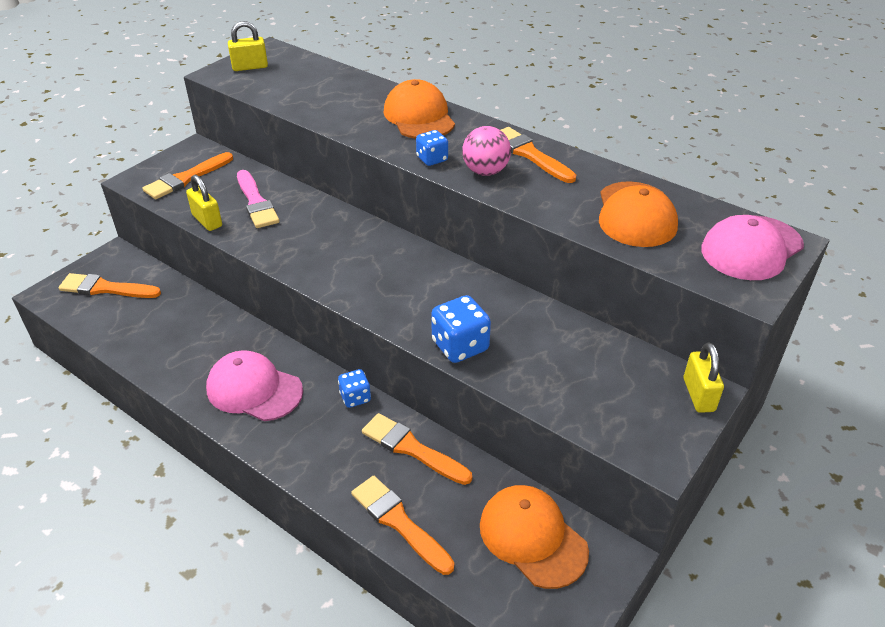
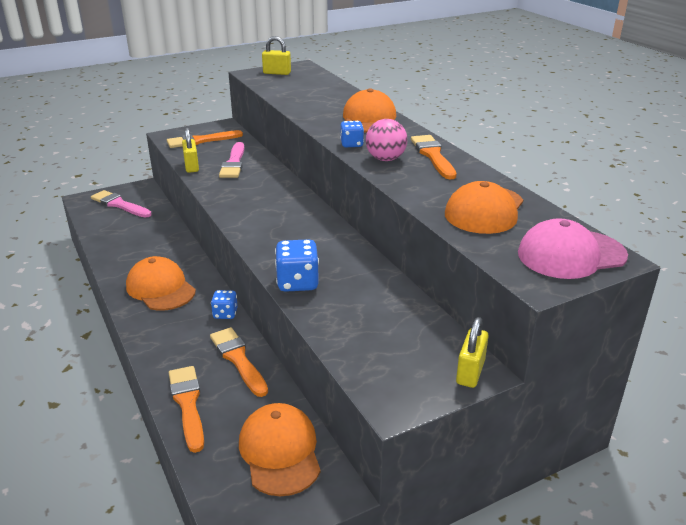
camera: 25 degrees right, 10 degrees down
orange brush [58,273,161,298] -> pink brush [91,190,152,218]
pink cap [206,350,303,421] -> orange cap [126,256,196,311]

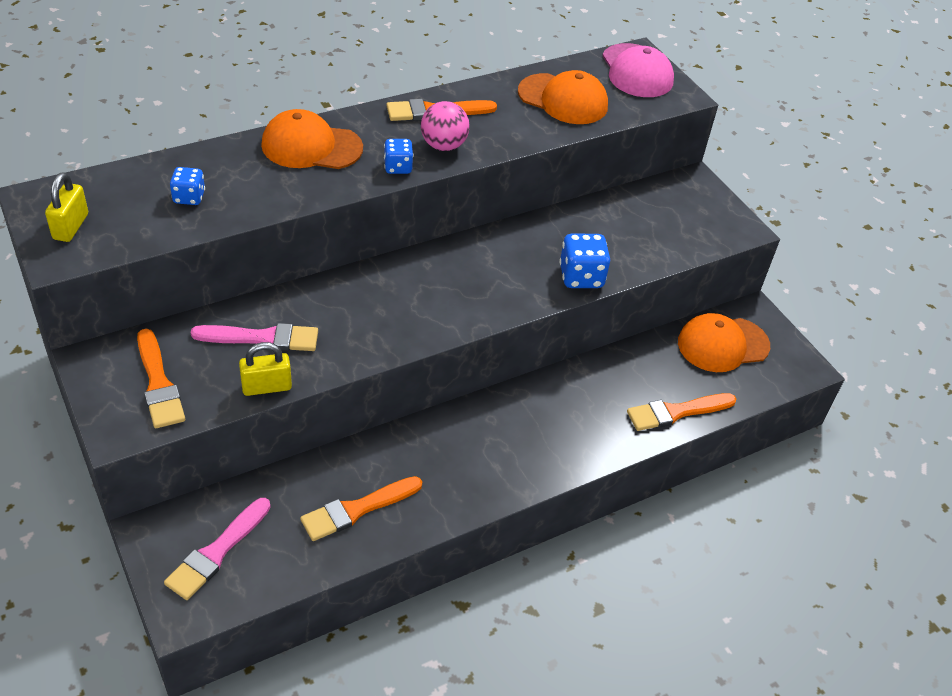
camera: 95 degrees left, 15 degrees up
orange cap [126,256,196,311] -> none
orange brush [210,327,268,397] -> orange brush moved to [300,476,422,541]
blue dice [211,290,238,319] -> blue dice moved to [170,167,205,205]
yellow padlock [456,317,489,388] -> none

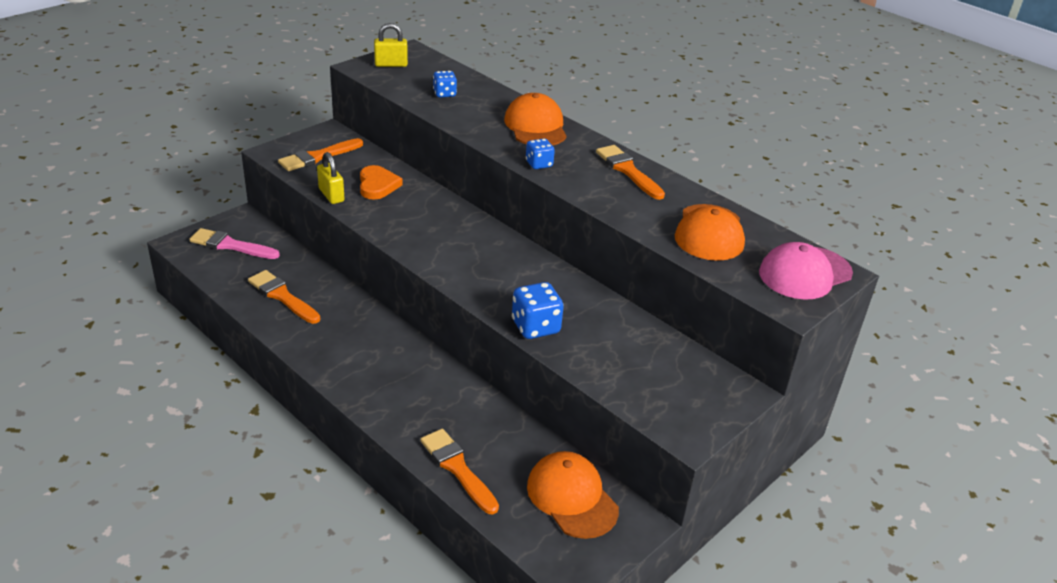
camera: 75 degrees right, 10 degrees down
pink brush [191,323,318,351] -> orange heart [360,165,403,200]
pink ball [421,101,470,151] -> none

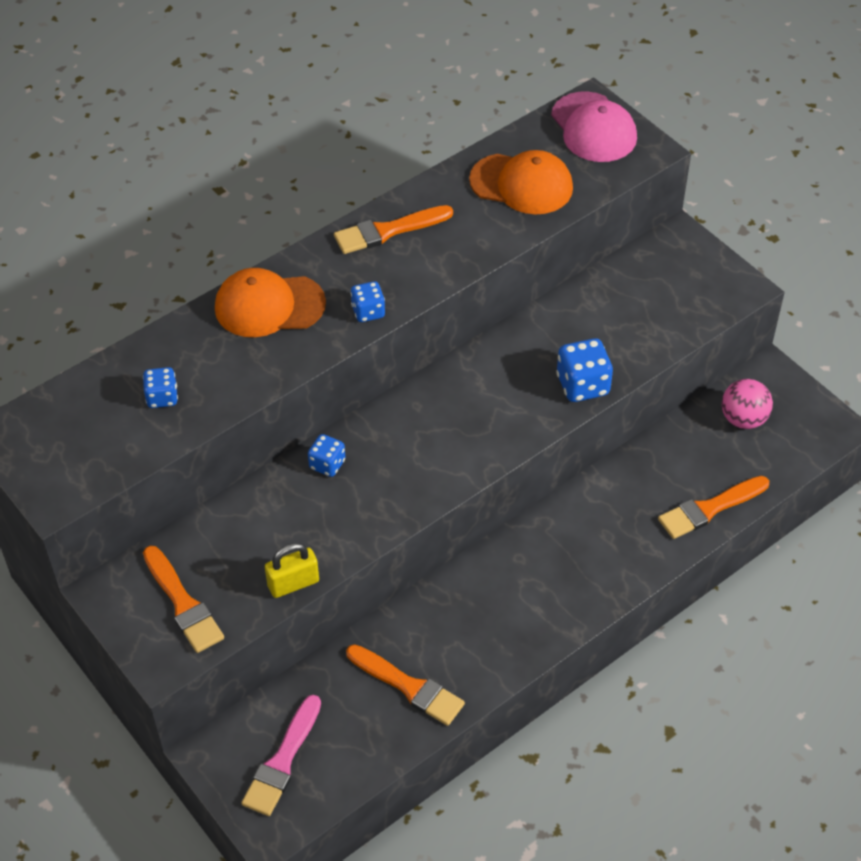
camera: 80 degrees left, 15 degrees up
orange brush [248,270,320,324] -> orange brush turned 105 degrees counterclockwise [346,644,465,726]
orange heart [360,165,403,200] -> none
yellow padlock [374,23,408,67] -> none
orange cap [527,451,619,539] -> pink ball [722,379,773,429]
none -> blue dice [308,434,345,477]

